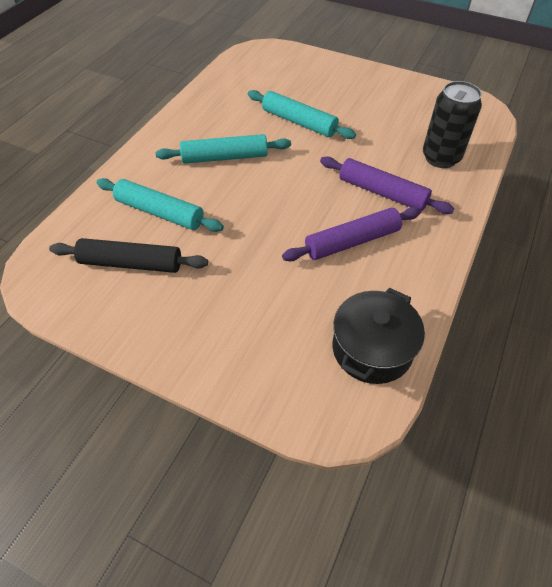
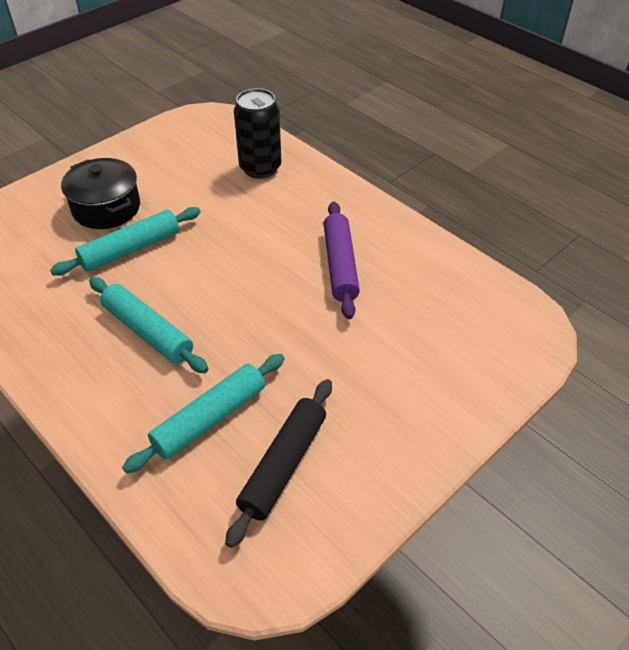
camera: 70 degrees left, 5 degrees down
turquoise rolling pin [155,134,291,164] -> turquoise rolling pin turned 60 degrees counterclockwise [89,277,208,373]
purple rolling pin [320,156,454,214] -> none
black pot [333,288,425,384] -> black pot moved to [61,158,140,229]

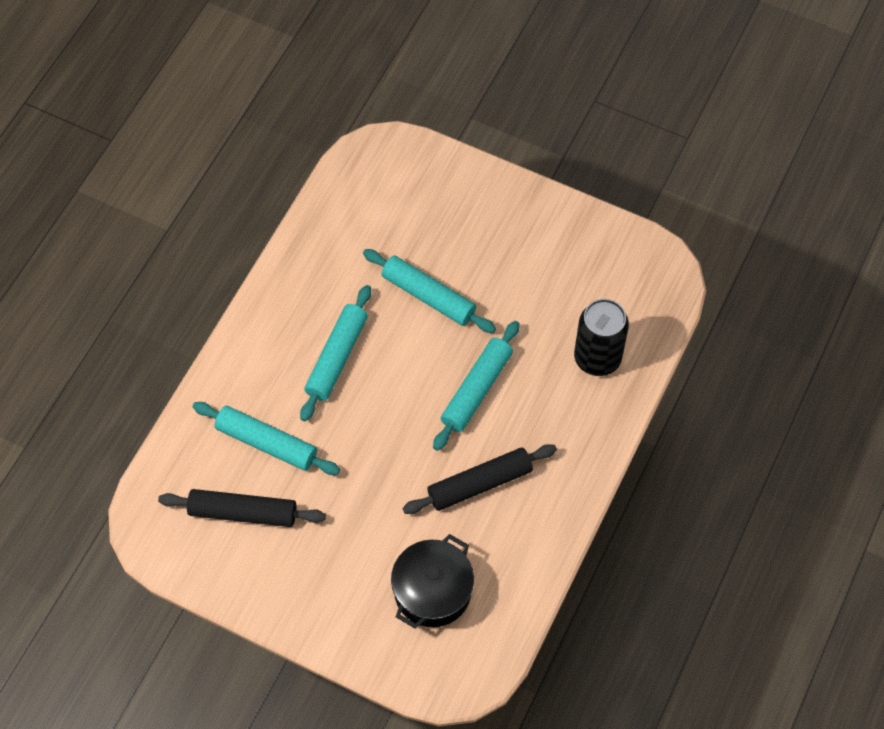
camera: 70 degrees right, 15 degrees up
black pot [61,158,140,229] -> black pot moved to [391,534,474,629]
purple rolling pin [324,201,360,319] -> black rolling pin [403,444,557,514]
none -> turquoise rolling pin [433,321,520,451]

